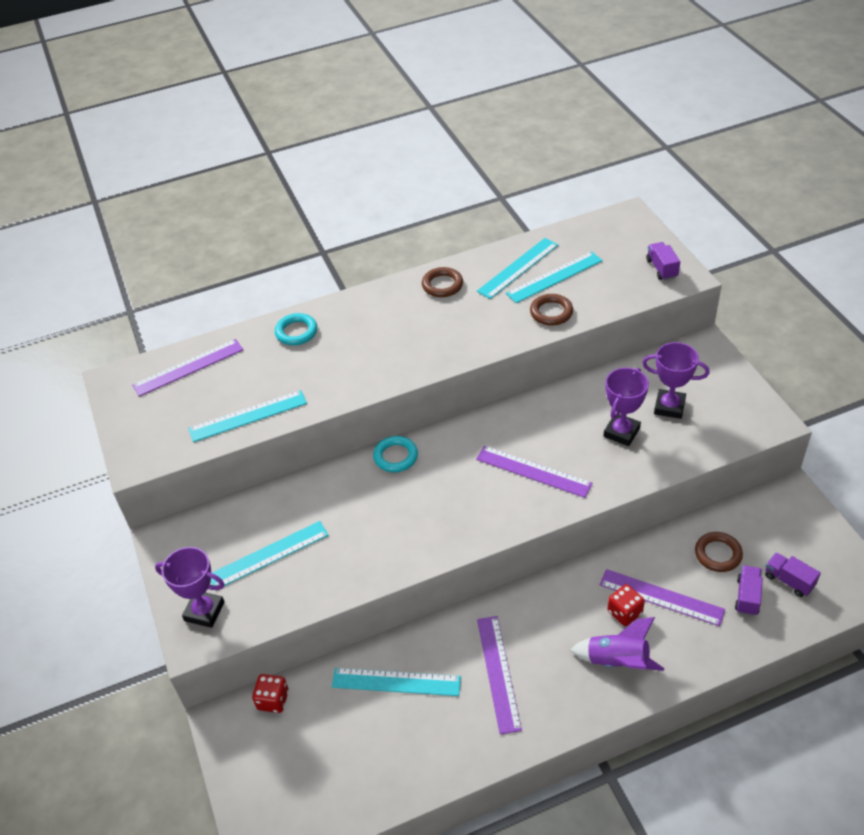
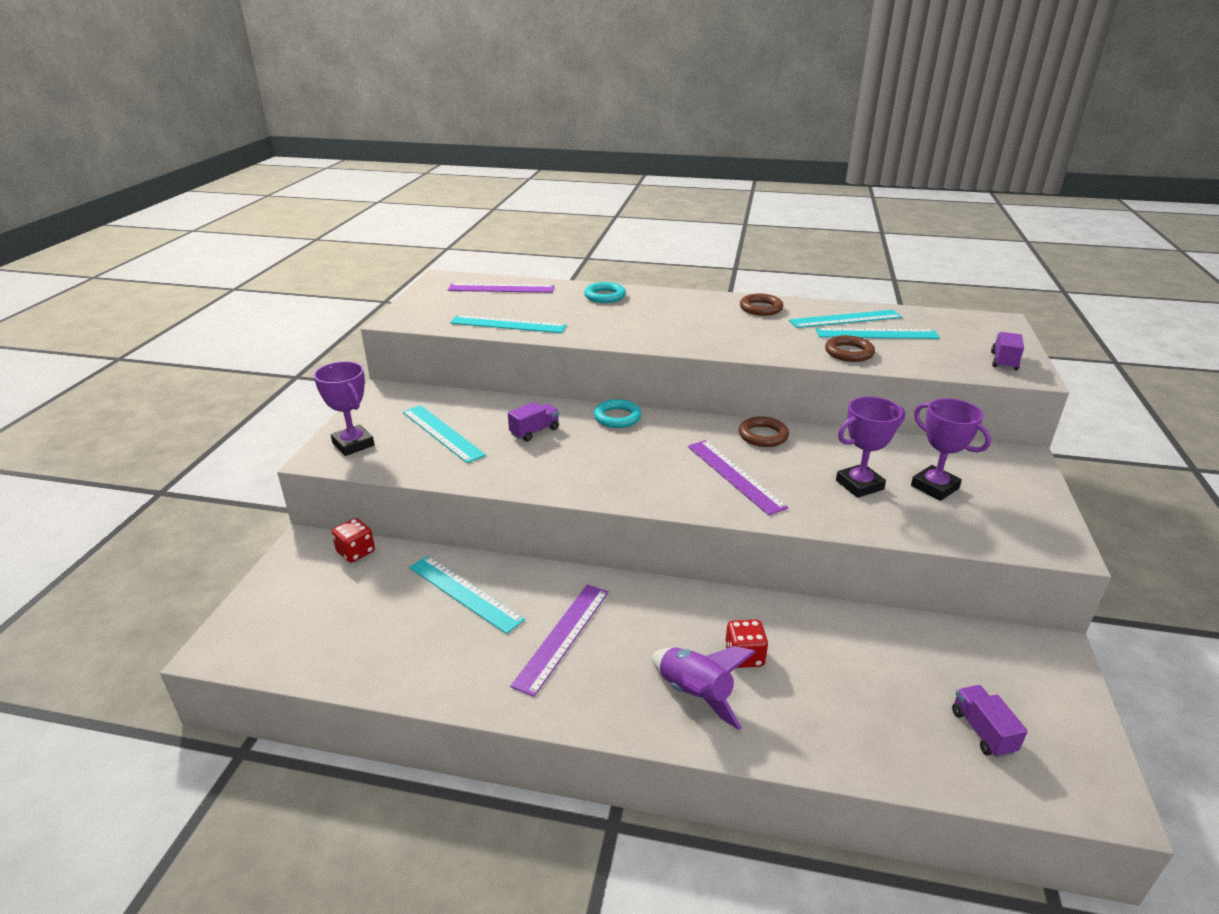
camera: 30 degrees right, 15 degrees down
turquoise ruler [211,521,329,586] -> turquoise ruler turned 45 degrees clockwise [403,405,486,463]
purple ruler [600,569,725,626] -> none
brown ring [695,532,743,572] -> brown ring moved to [739,416,789,447]
purple truck [735,565,763,616] -> purple truck moved to [508,402,559,442]

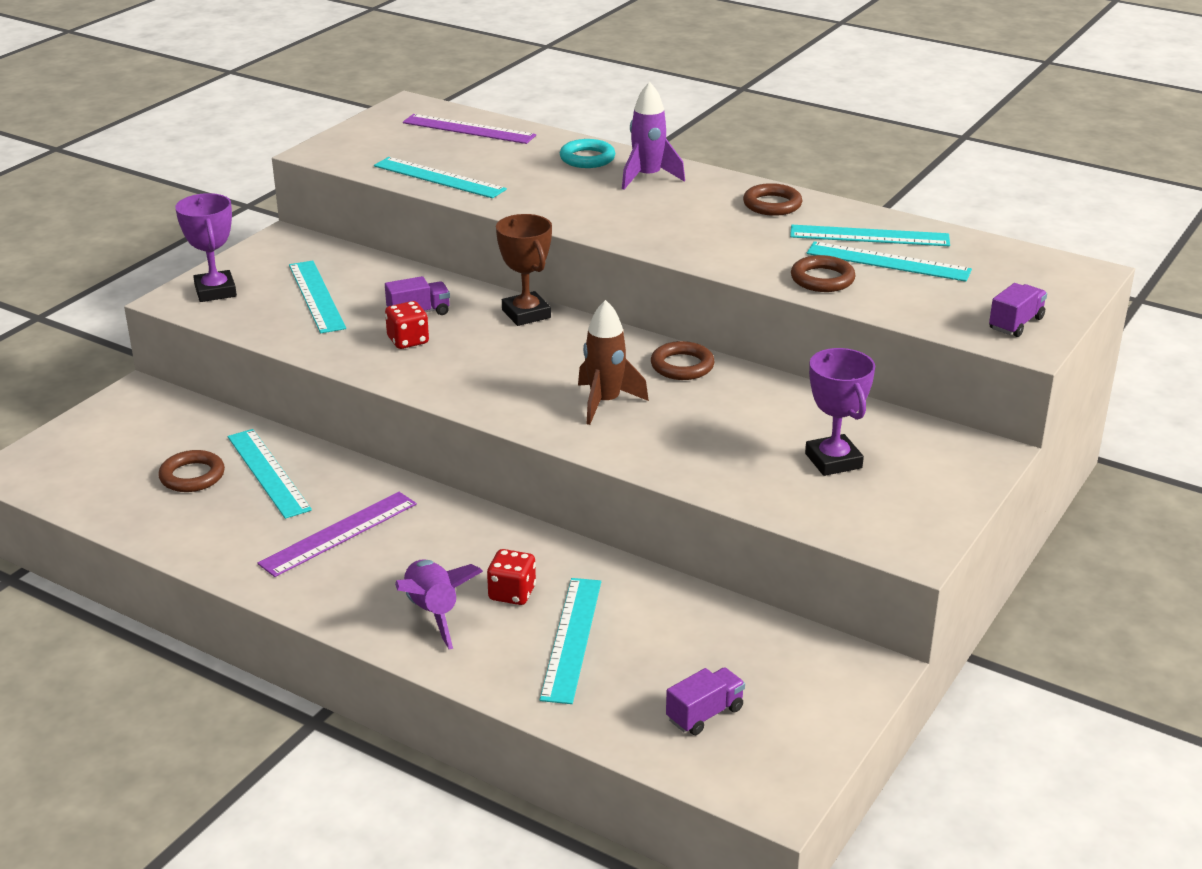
camera: 20 degrees right, 0 degrees up
red dice [332,518,375,563] -> red dice moved to [385,301,429,349]
turquoise ring [594,399,642,428] -> brown trophy [496,214,552,326]
purple ruler [688,440,788,515] -> brown rocket [578,300,649,425]
purple trophy [836,396,905,498] -> none
purple truck [952,685,1028,758] -> purple truck turned 45 degrees clockwise [666,667,745,735]
none -> brown ring [158,450,225,492]
none -> turquoise ruler [540,578,601,704]
none -> purple rocket [622,82,685,190]

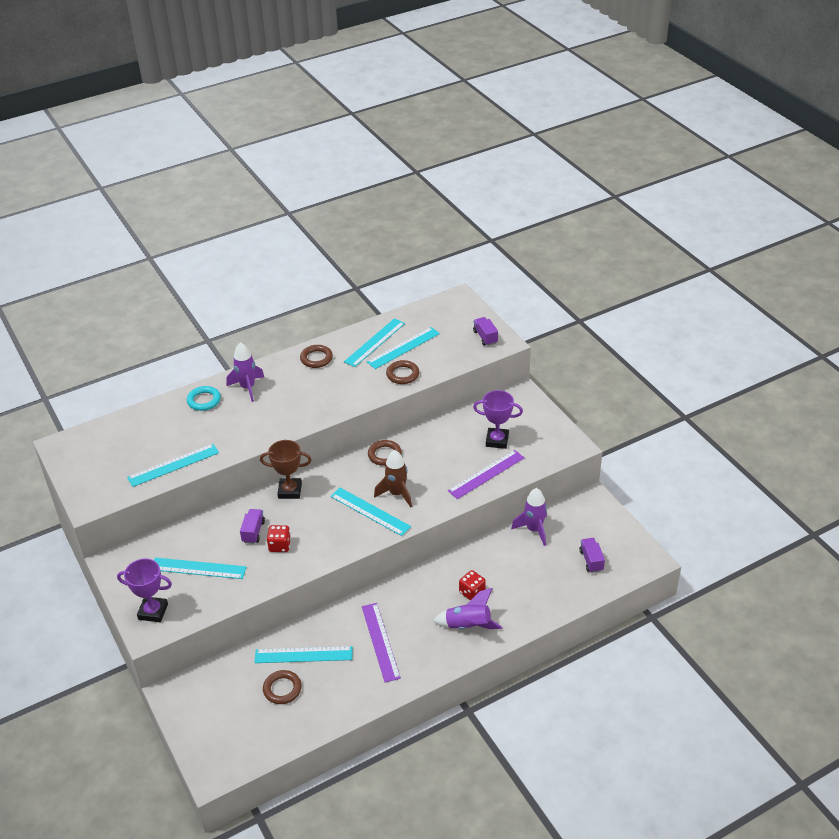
camera: 60 degrees left, 10 degrees up
purple ruler [403,114,536,144] -> purple ruler moved to [448,450,524,499]
turquoise ruler [540,578,601,704] -> turquoise ruler moved to [330,488,411,536]
none -> purple rocket [511,488,547,546]

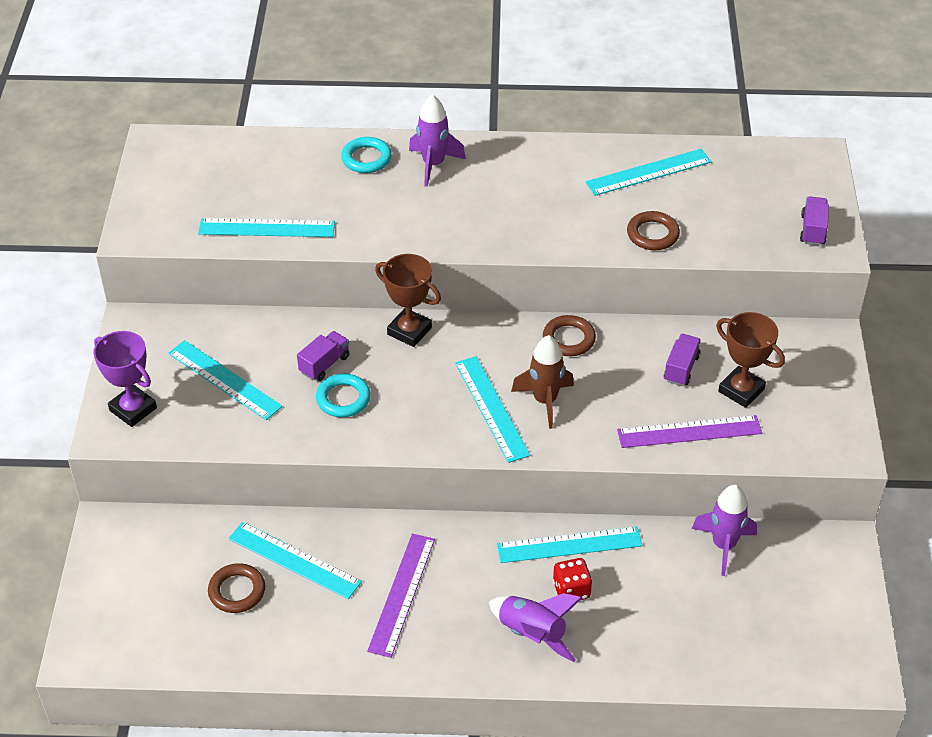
camera: 30 degrees right, 5 degrees up
red dice [267,525,291,552] -> turquoise ring [316,374,370,417]
brown ring [300,345,333,368] -> none
turquoise ruler [367,327,440,369] -> turquoise ruler moved to [497,526,642,563]
purple trophy [473,390,523,449] -> brown trophy [716,312,785,408]
purple truck [579,538,605,573] -> purple truck moved to [664,334,701,386]

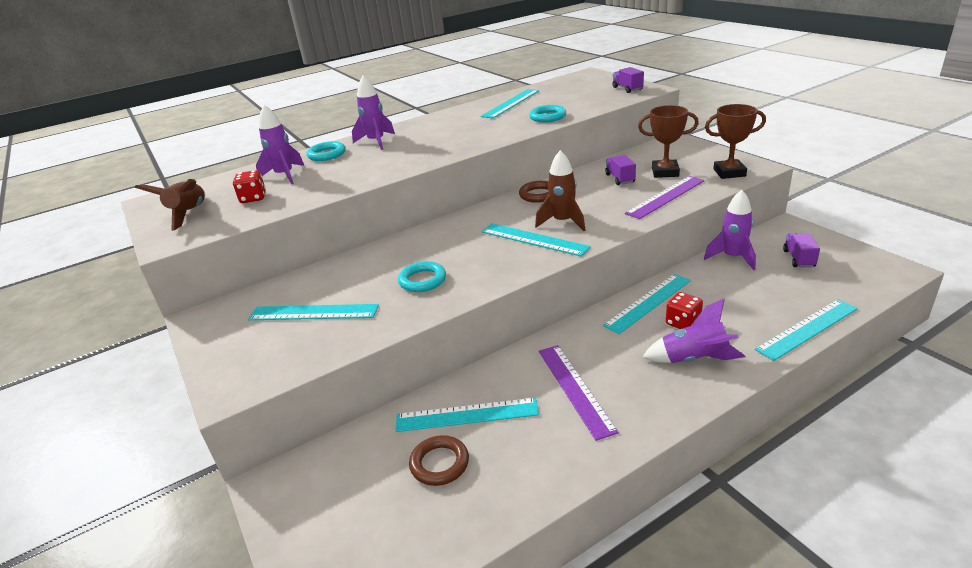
camera: 30 degrees left, 15 degrees down
purple trophy [93,331,157,427] -> none
turquoise ruler [198,218,335,237] -> turquoise ruler moved to [755,299,858,361]
purple truck [297,331,349,381] -> purple truck moved to [783,233,820,268]
brown trophy [375,254,441,347] -> brown trophy moved to [705,104,766,179]
brown ring [627,211,680,250] -> turquoise ring [529,105,566,122]
none -> brown rocket [135,179,205,231]
none -> red dice [233,170,266,203]
none -> purple rocket [256,105,304,185]

